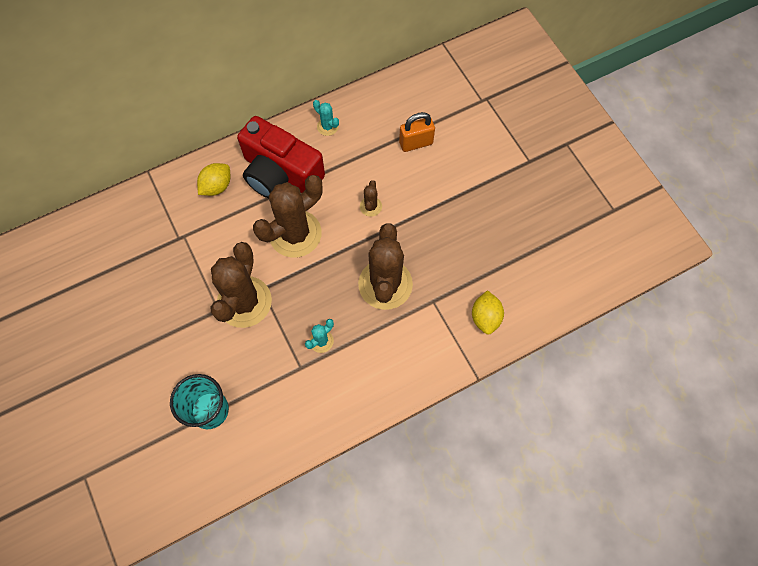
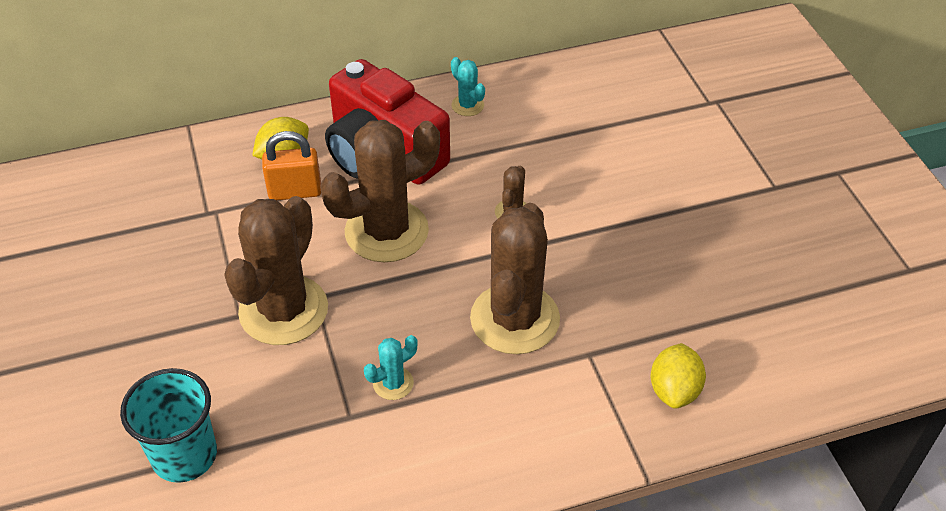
camera: 10 degrees right, 20 degrees down
orange padlock [399,112,435,152] -> orange padlock moved to [262,131,321,200]

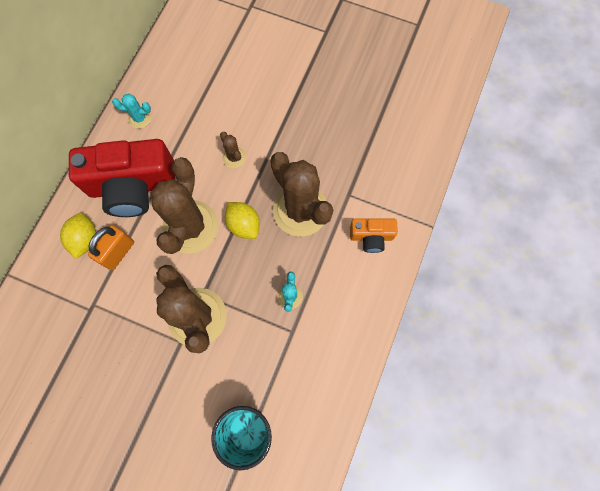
camera: 50 degrees left, 25 degrees up
yellow lemon [651,343,706,409] -> yellow lemon moved to [225,202,260,239]
none -> orange camera [350,218,398,253]

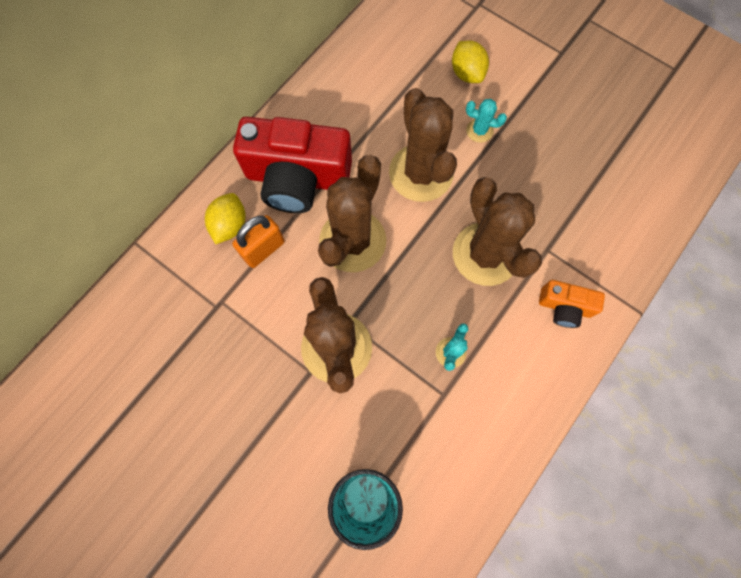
camera: 15 degrees right, 0 degrees up
turquoise cactus [112,93,151,129] -> turquoise cactus moved to [466,99,507,143]
brown cactus [220,132,246,168] -> brown cactus [389,88,457,202], size x2.30
yellow lemon [225,202,260,239] -> yellow lemon moved to [452,41,489,83]

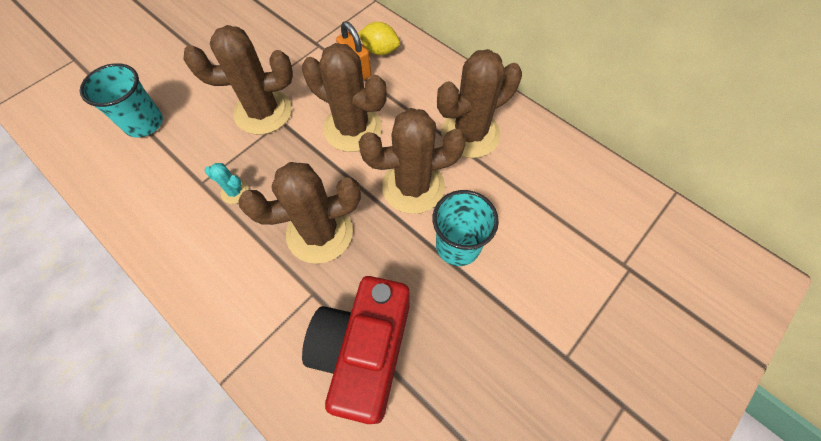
camera: 95 degrees right, 10 degrees down
red camera [233,117,352,213] -> red camera moved to [302,276,410,424]
yellow lemon [452,41,489,83] -> none
turquoise cactus [466,99,507,143] -> turquoise cup [433,190,499,266]
orange camera [539,280,605,328] -> none
none -> brown cactus [437,49,522,158]

